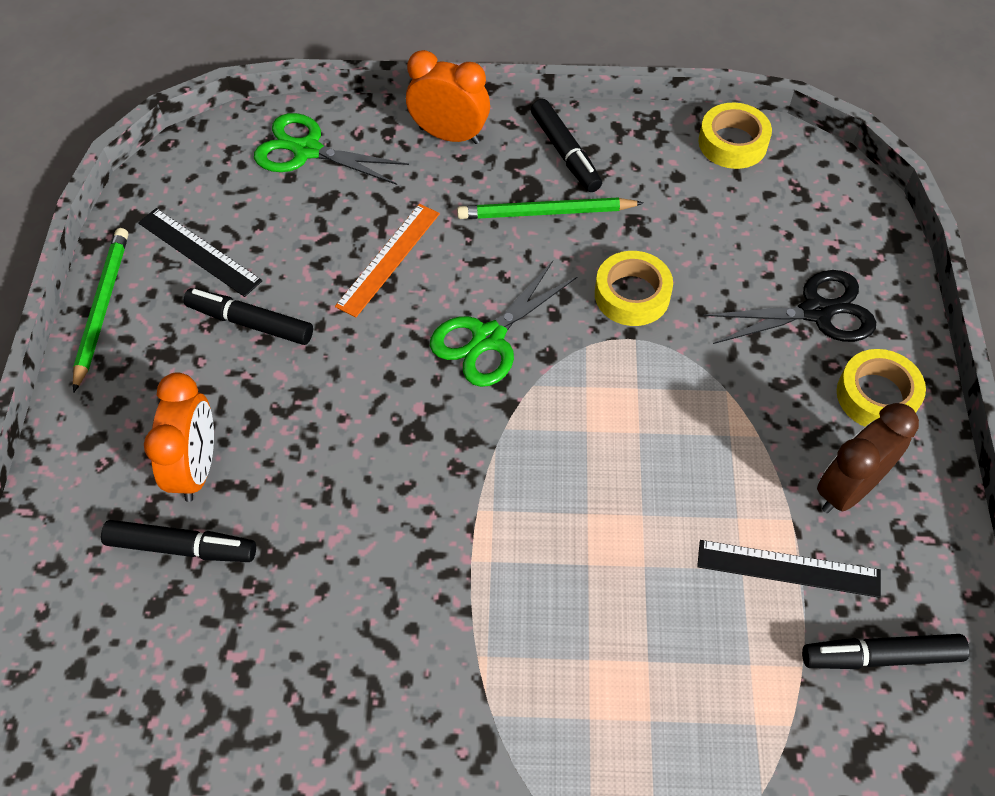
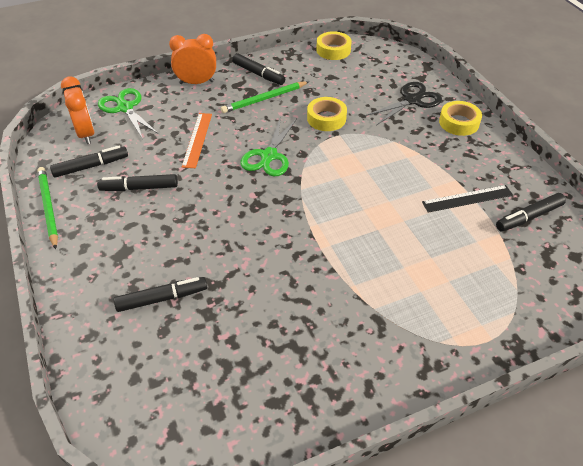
camera: 25 degrees left, 10 degrees down
black ruler [138,208,262,297] -> black marker [50,146,128,178]
orange clock [144,372,214,502] -> orange clock moved to [61,77,94,144]
green scissors [254,113,409,185] -> green scissors turned 60 degrees clockwise [98,88,159,139]
brown clock [817,403,919,513] -> none

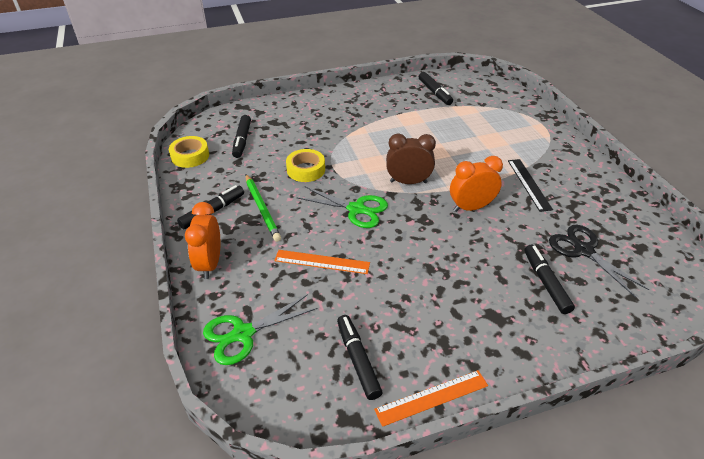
camera: 85 degrees left, 5 degrees down
green pencil [37,167,58,250] -> orange ruler [374,370,488,427]
orange clock [61,77,94,144] -> orange clock moved to [450,156,503,212]
black marker [97,174,178,191] -> black marker moved to [232,115,251,158]
black scissors [365,82,442,125] -> black scissors moved to [549,225,649,298]
black ruler [422,185,513,213] -> black ruler moved to [508,159,553,212]
yellow tape [439,101,482,136] -> none
none -> brown clock [386,133,436,184]

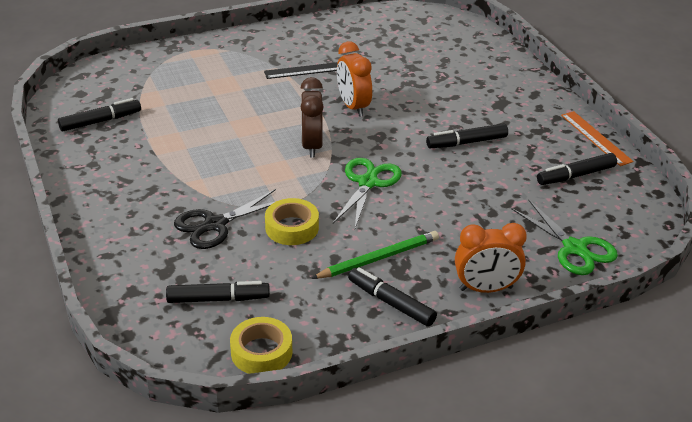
camera: 95 degrees left, 5 degrees down
orange ruler [274,250,370,274] -> none
black marker [524,245,575,314] -> black marker moved to [426,123,508,148]
black scissors [549,225,649,298] -> black scissors moved to [174,189,276,249]

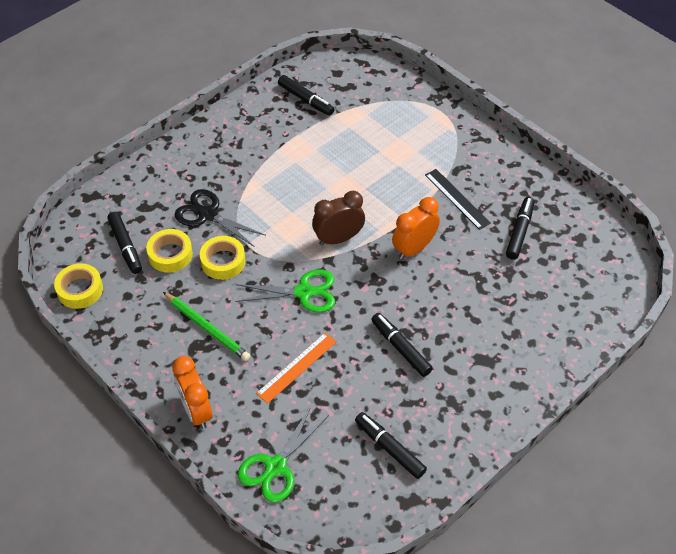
camera: 70 degrees right, 15 degrees up
black marker [348,267,437,327] -> black marker moved to [506,197,535,260]
orange ruler [561,111,634,166] -> orange ruler moved to [256,332,337,404]
none -> yellow tape [146,229,193,273]

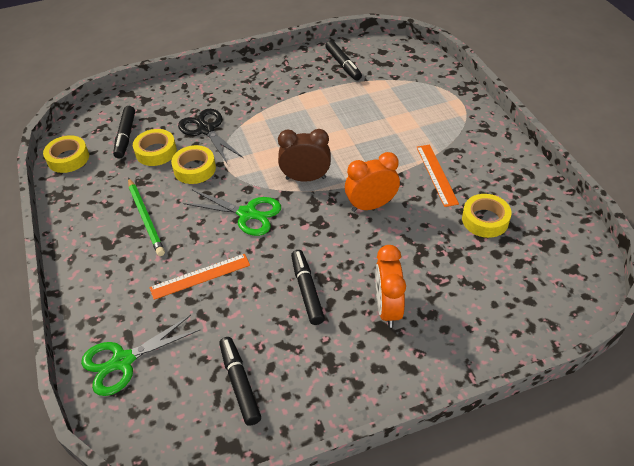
camera: 25 degrees right, 5 degrees down
orange clock [172,356,212,429] -> orange clock moved to [375,245,406,328]
black ruler [425,169,491,230] -> orange ruler [416,144,459,207]
black marker [506,197,535,260] -> yellow tape [462,194,512,238]

